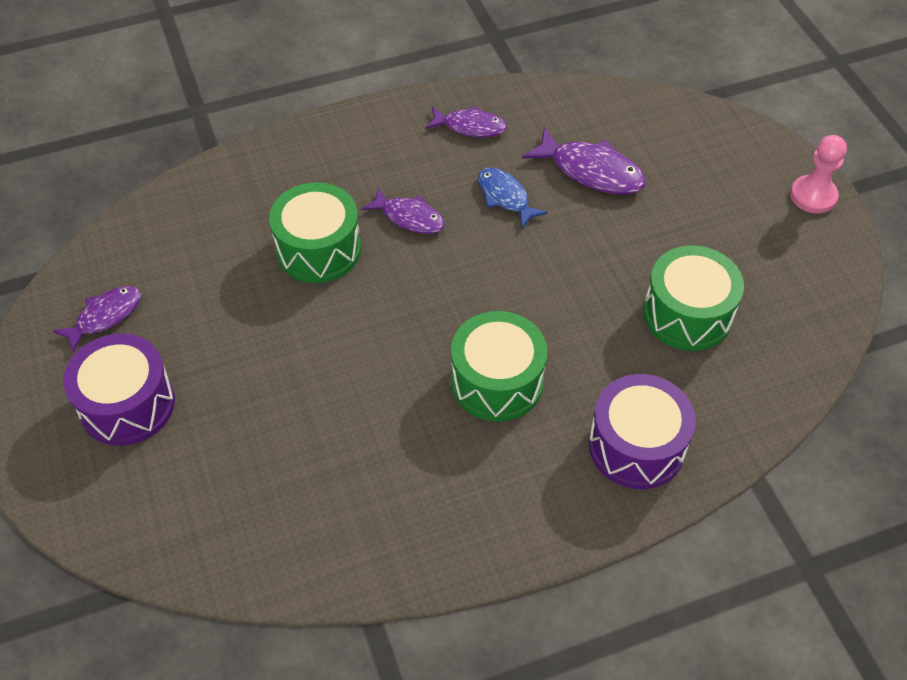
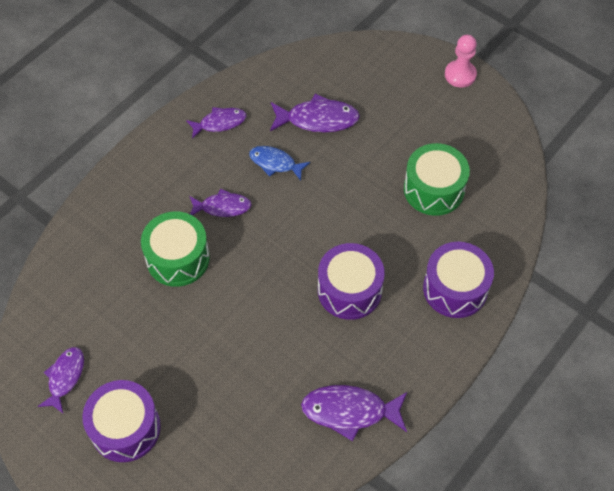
camera: 30 degrees left, 5 degrees up
green drum [451,311,547,422] -> purple drum [318,243,385,320]
none -> purple fish [301,385,407,441]

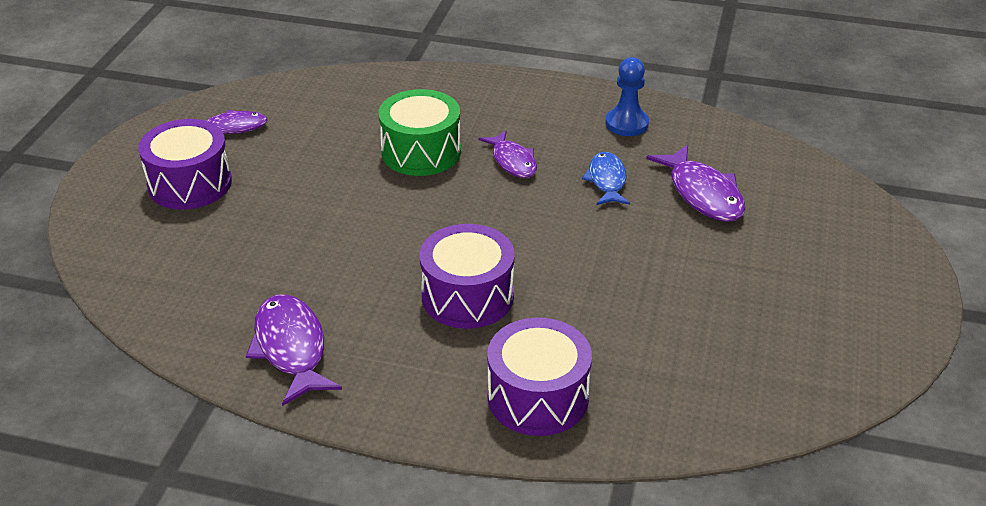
camera: 65 degrees right, 20 degrees down
purple fish [186,107,246,139] -> blue pawn [605,57,649,136]
green drum [404,143,470,216] -> none
pink pawn [445,35,477,88] -> none

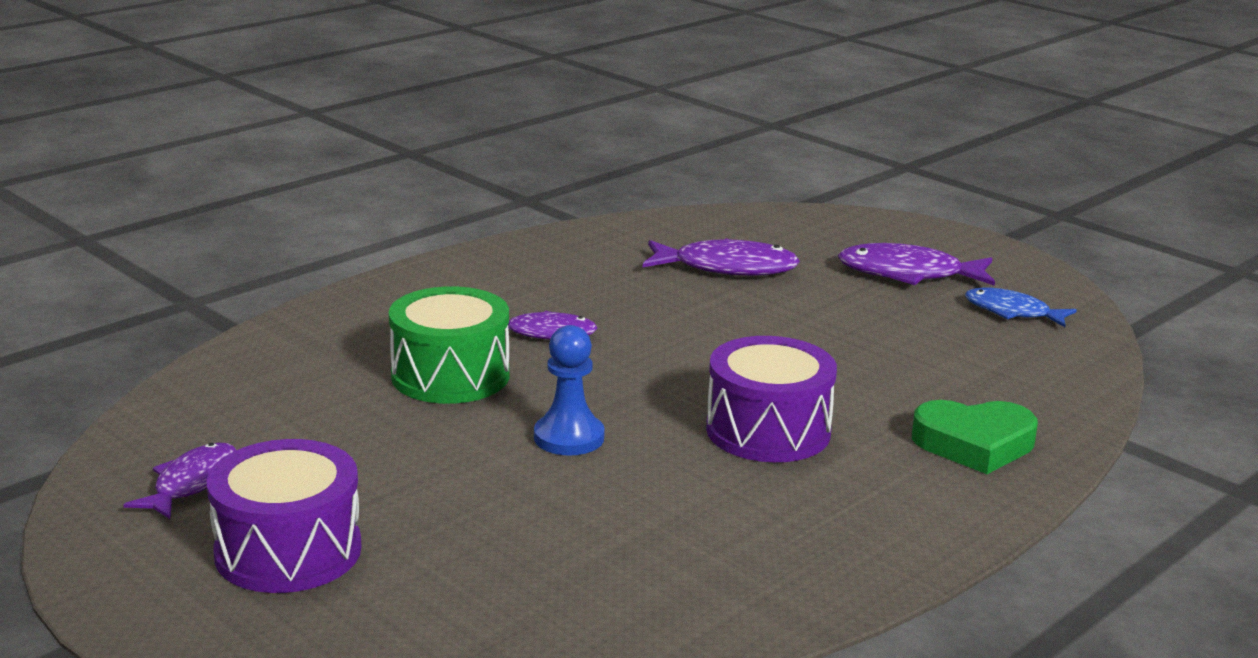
camera: 60 degrees left, 15 degrees down
purple fish [246,294,342,406] -> purple fish moved to [838,243,995,286]
purple drum [487,318,592,436] -> green heart [912,400,1038,474]
blue fish [582,152,630,205] -> blue fish moved to [965,287,1077,327]
blue pawn [605,57,649,136] -> blue pawn moved to [534,325,605,456]

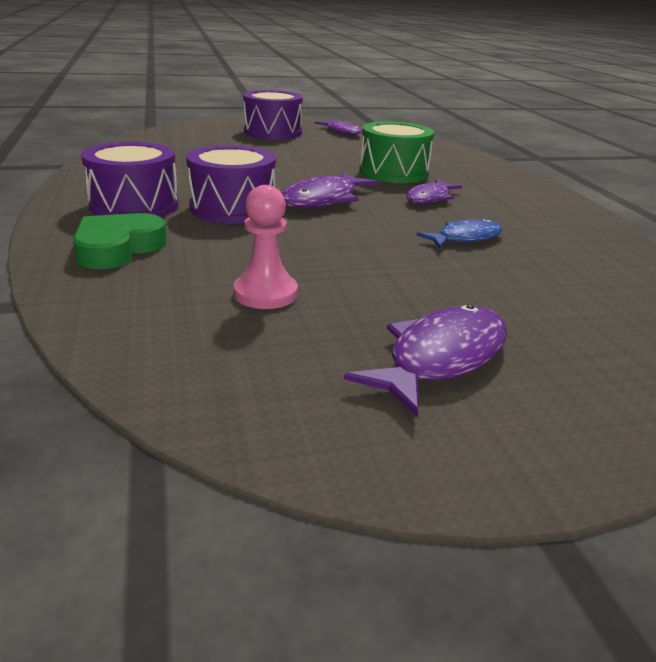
camera: 120 degrees right, 5 degrees up
blue pawn [534,325,605,456] -> none
purple fish [643,238,800,276] -> purple fish moved to [282,172,380,208]
blue fish [965,287,1077,327] -> blue fish moved to [416,218,502,248]
none -> purple drum [81,142,179,217]
none -> pink pawn [233,185,298,309]

